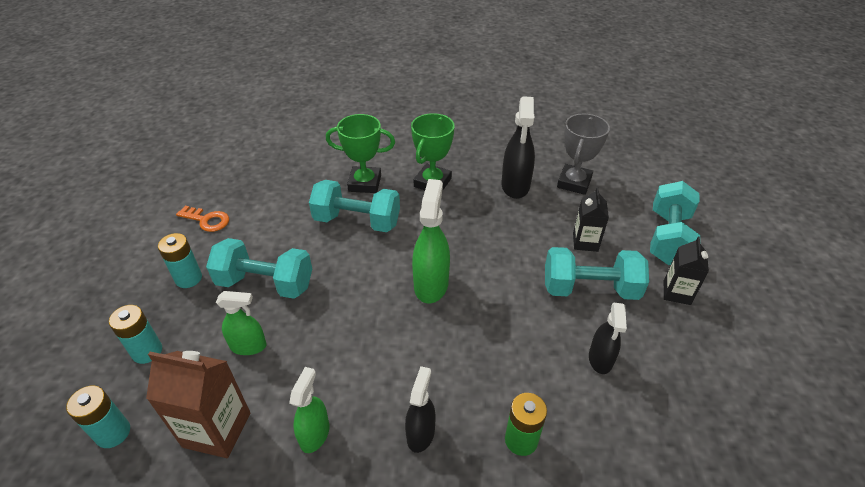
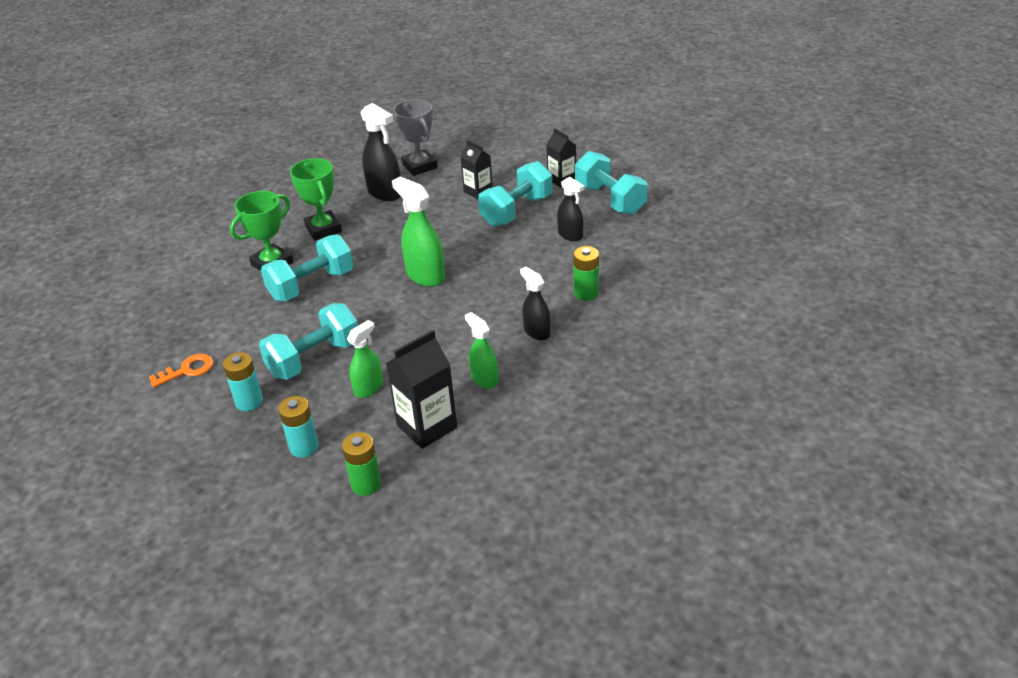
camera: 50 degrees left, 5 degrees down
turquoise battery [66,386,130,448] -> green battery [342,432,381,496]
brown carton [146,351,250,458] -> black carton [386,330,457,449]
turquoise dumbbell [650,181,700,265] -> turquoise dumbbell moved to [575,151,647,215]

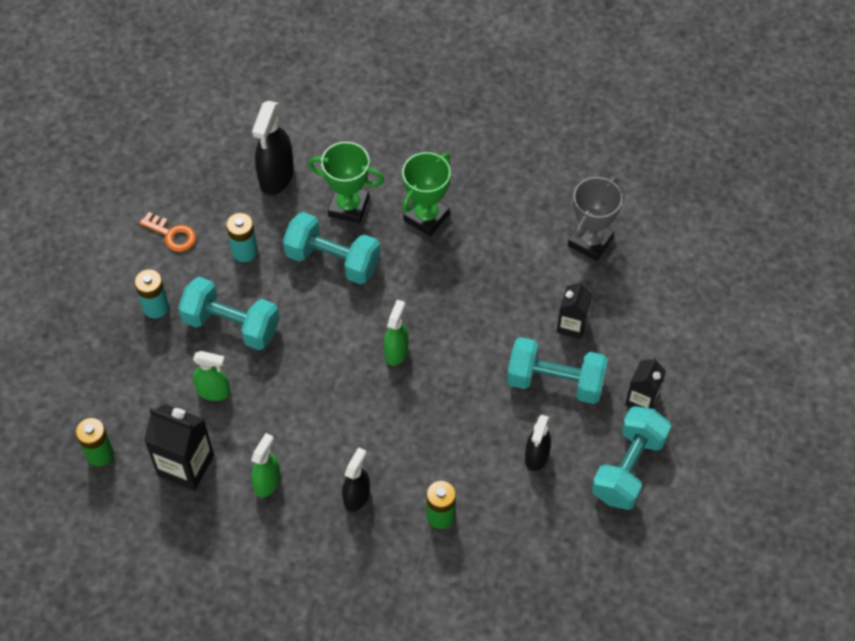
camera: 60 degrees right, 20 degrees up
turquoise battery [278,396,319,458] -> turquoise battery moved to [226,213,258,262]
black spray bottle [361,103,401,201] -> black spray bottle moved to [252,101,294,195]
green spray bottle [392,176,445,287] -> green spray bottle [384,300,408,366], size x0.63

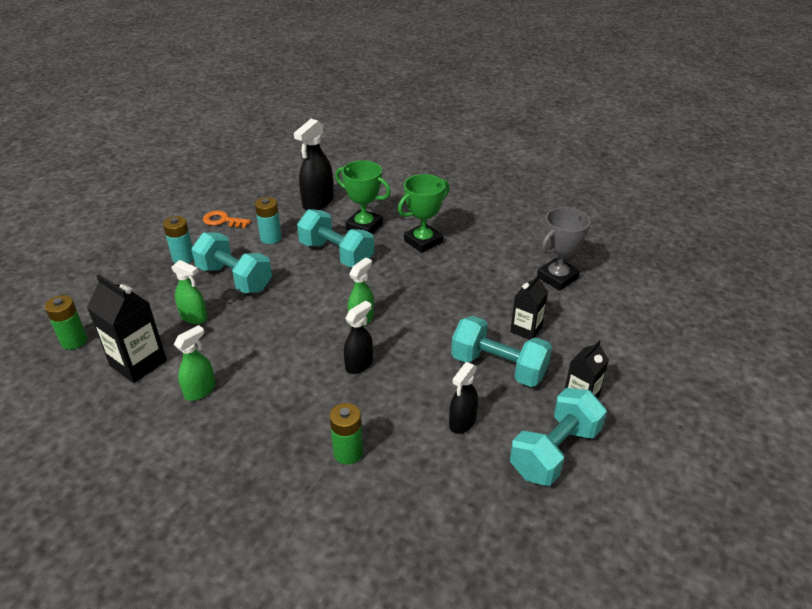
camera: 15 degrees right, 20 degrees down
orange key [140,212,196,252] -> orange key turned 150 degrees clockwise [203,211,251,228]
black spray bottle [342,447,370,512] -> black spray bottle moved to [344,301,373,374]

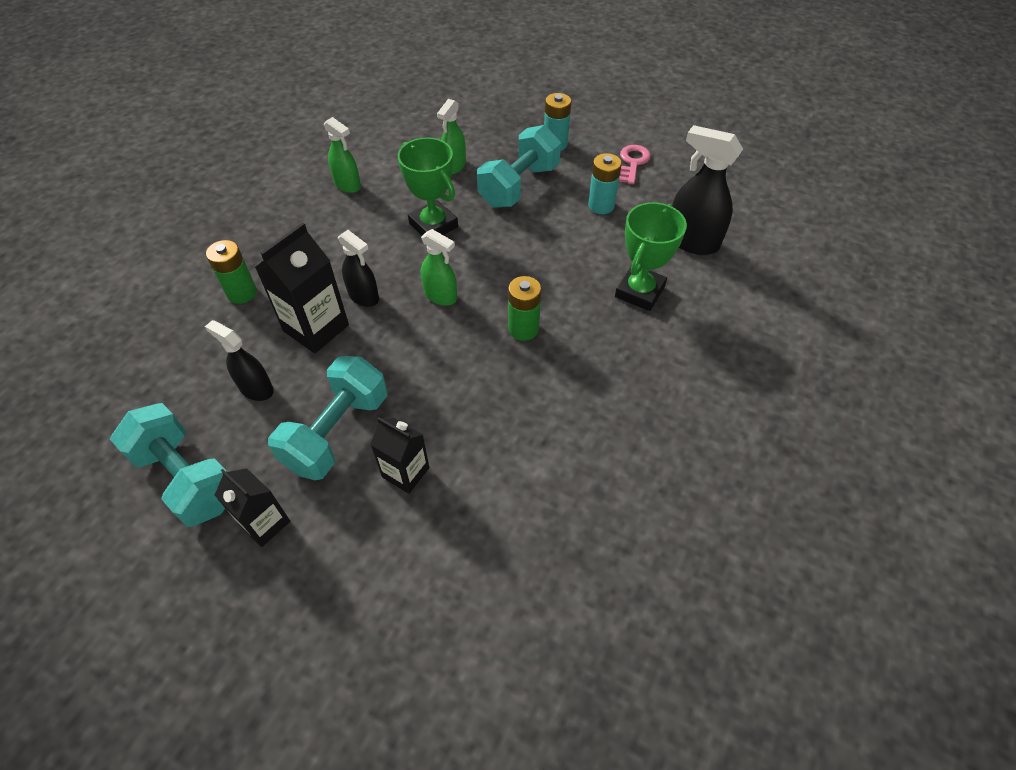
camera: 90 degrees right, 15 degrees up
green battery [45,295,87,350] -> green battery moved to [508,276,541,341]
black carton [87,274,167,383] -> black carton moved to [255,222,349,353]
orange key [203,211,251,228] -> pink key [619,145,651,184]
turquoise dumbbell [297,209,374,268] -> none
green trophy [398,174,450,253] -> green trophy moved to [398,137,458,236]
grey trophy [537,207,590,291] -> none

